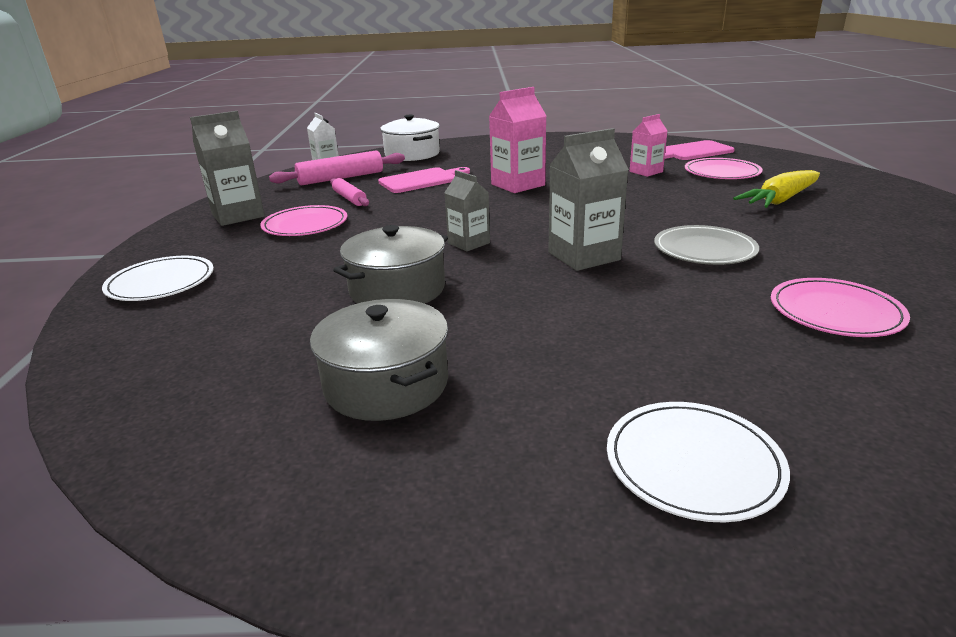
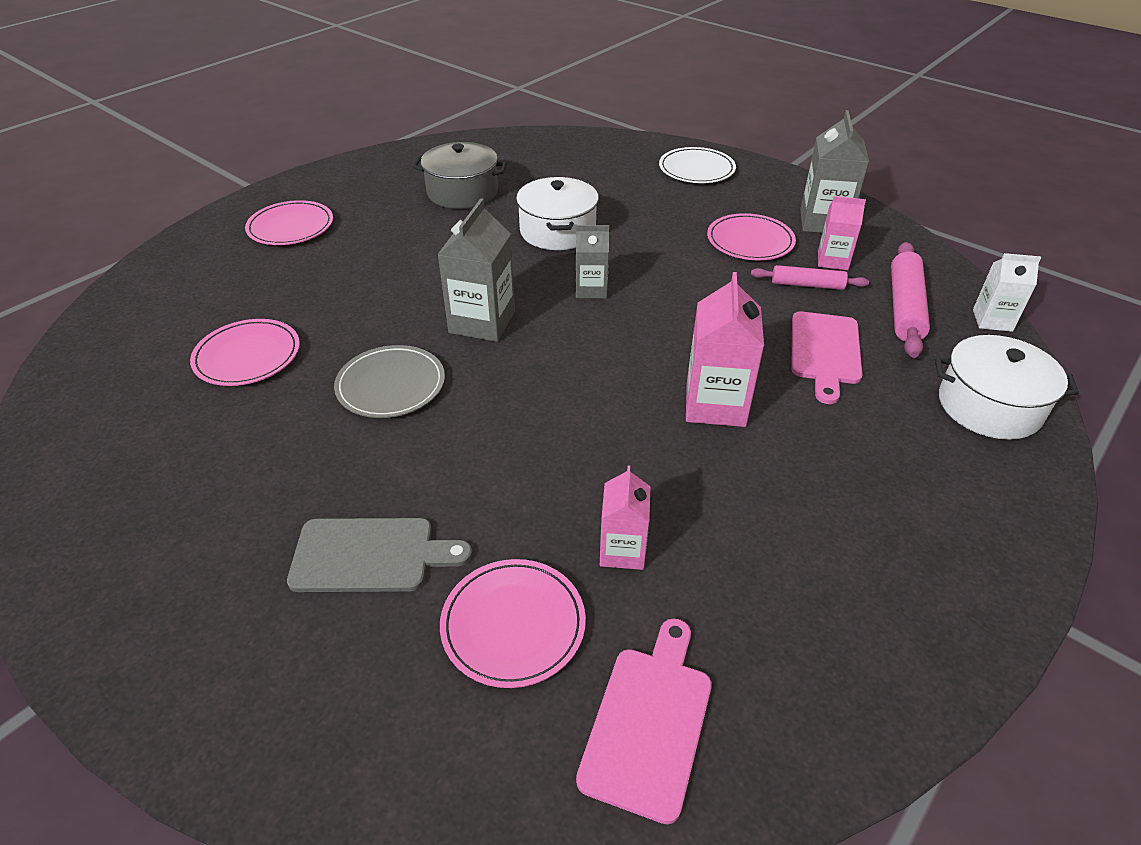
camera: 130 degrees right, 15 degrees up
grey pot [333,225,448,304] -> white pot [516,177,599,250]
white plate [607,402,790,523] -> pink plate [245,200,333,245]
yellow carrot [733,170,820,208] -> grey cutting board [287,518,472,592]
none -> pink carton [818,196,866,270]

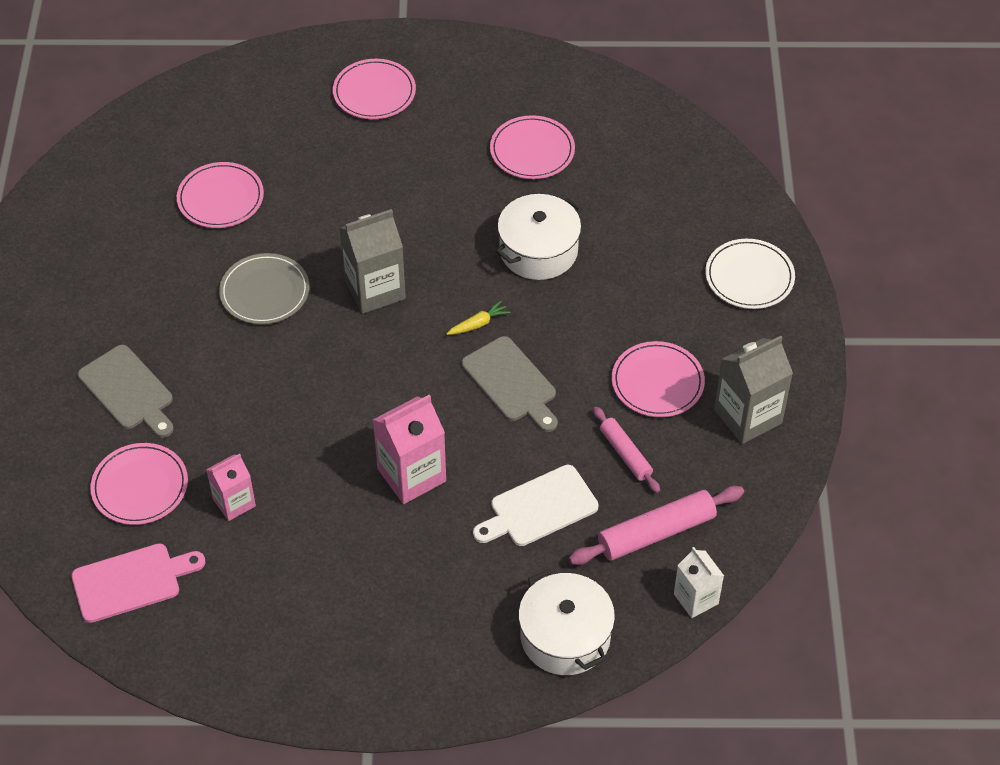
camera: 50 degrees right, 10 degrees up
grey pot [412,142,507,209] -> pink plate [490,115,575,179]
grey carton [576,225,609,299] -> yellow carrot [446,300,511,335]
pink cutting board [791,312,862,404] -> white cutting board [473,465,599,546]
pink carton [818,196,866,270] -> none
none -> grey cutting board [461,336,558,432]

